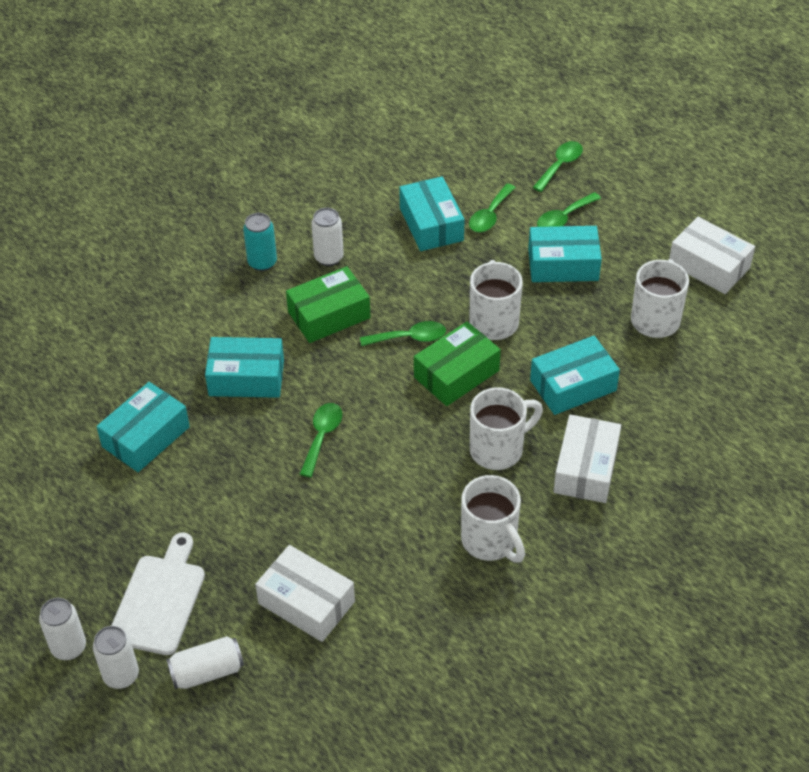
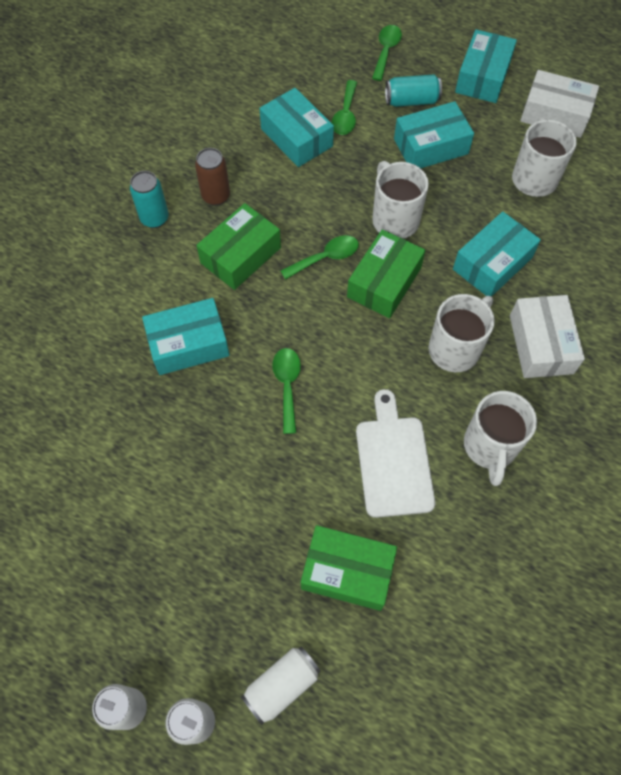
camera: 20 degrees left, 15 degrees up
turquoise box [96,382,190,472] -> turquoise box moved to [455,29,517,103]
white cutting board [111,533,205,655] -> white cutting board moved to [356,389,435,518]
white box [255,545,355,642] -> green box [301,525,397,611]
white can [311,208,344,266] -> brown can [195,148,230,206]
white mug [461,475,525,563] -> white mug turned 60 degrees clockwise [464,391,537,486]
green spoon [537,192,601,227] -> turquoise can [385,74,442,107]

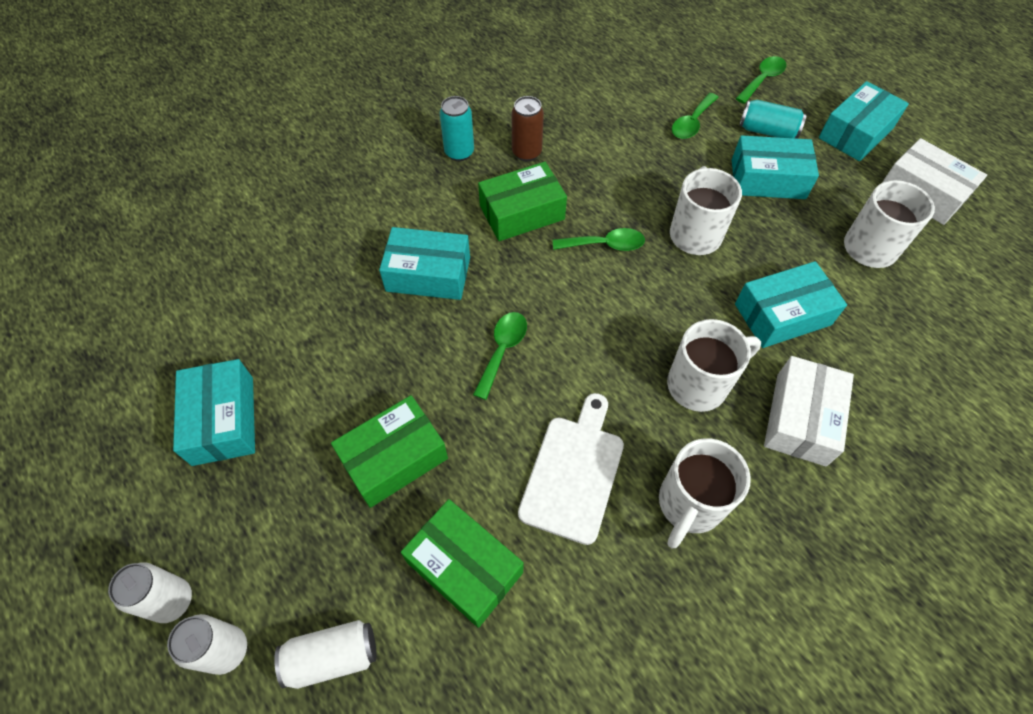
camera: 25 degrees right, 5 degrees down
turquoise box [259,88,334,167] -> turquoise box moved to [173,359,255,466]
green box [347,229,425,318] -> green box moved to [331,395,448,508]

